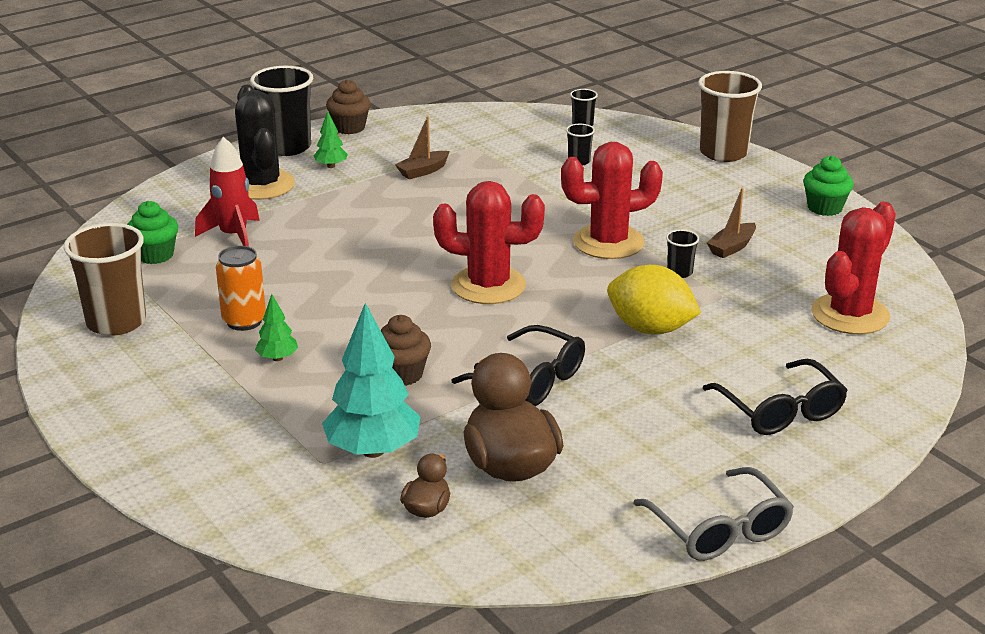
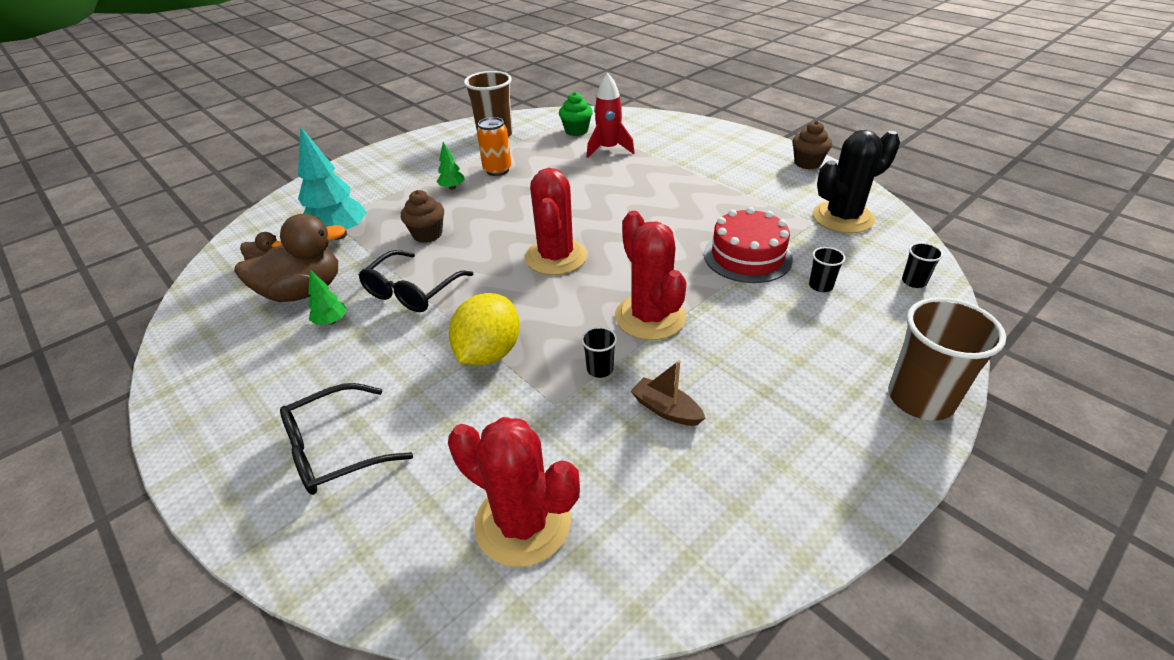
camera: 85 degrees right, 10 degrees up
black cactus [235,85,295,200] -> black cactus moved to [813,130,900,233]
black cup [250,66,313,156] -> none
green tree [314,111,348,168] -> green tree moved to [308,270,347,325]
brown boat [395,116,450,179] -> none
grey glasses [633,467,794,561] -> none
green cupcake [803,156,854,216] -> none
none -> red cake [704,207,793,283]

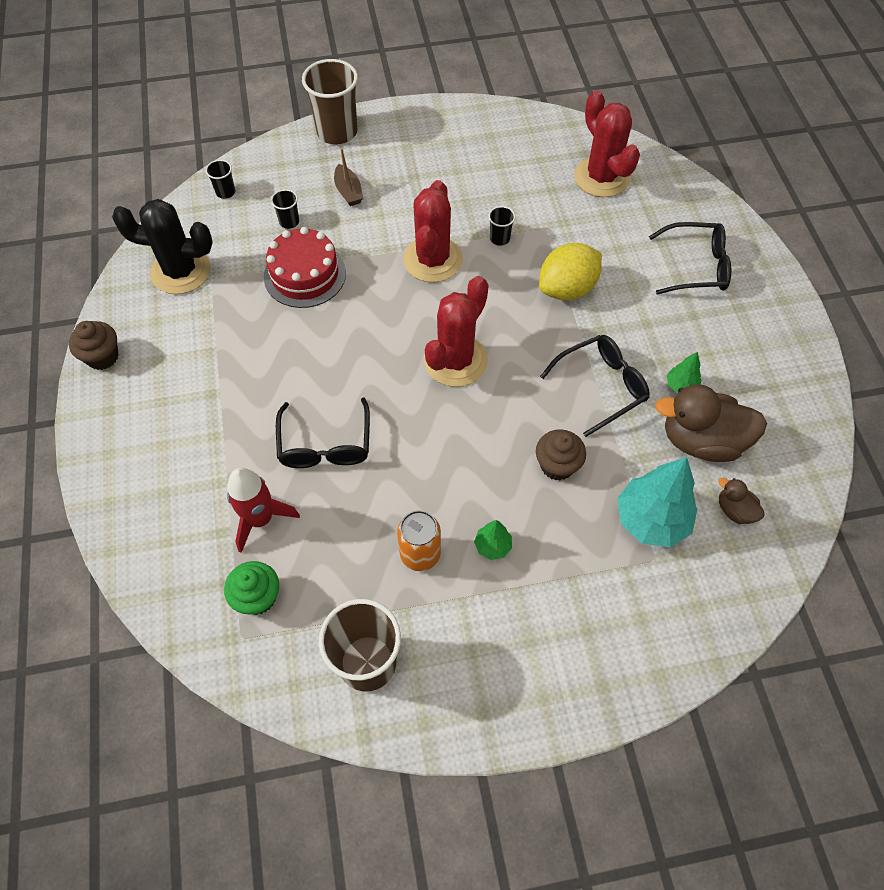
camera: 150 degrees left, 20 degrees up
brown boat [631,360,705,426] -> brown boat moved to [334,148,363,206]
none -> black glasses [276,397,370,468]

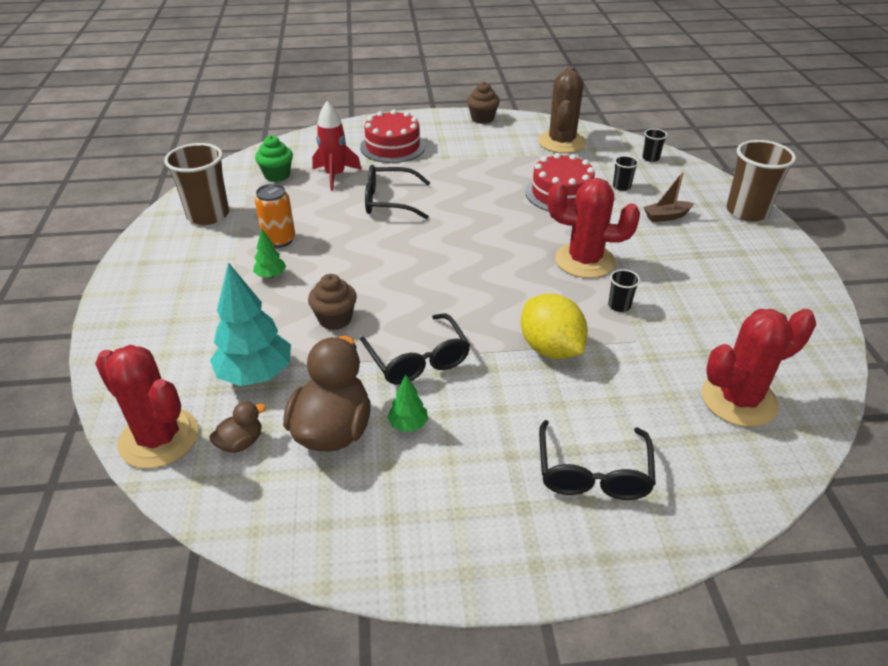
camera: 95 degrees right, 20 degrees down
black cactus [112,199,213,294] -> brown cactus [538,66,586,153]
red cactus [424,276,489,387] -> red cactus moved to [95,345,199,468]
none -> red cake [360,110,426,163]

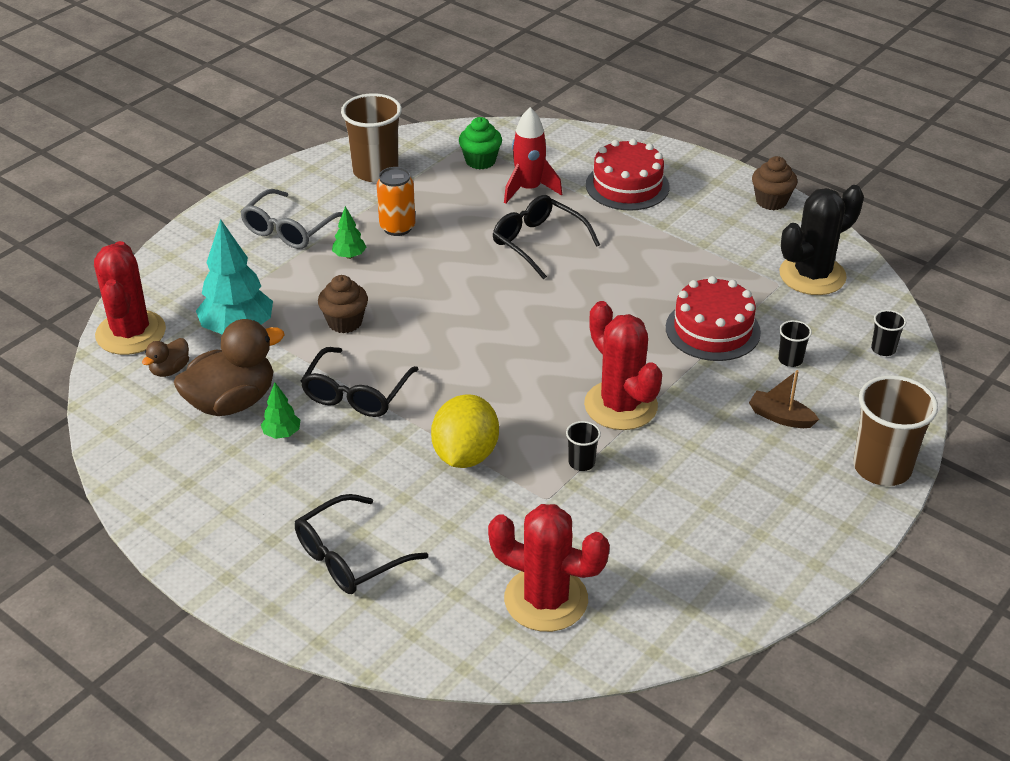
camera: 45 degrees right, 0 degrees up
brown duck [209,401,266,453] -> brown duck turned 120 degrees clockwise [142,338,189,377]
brown cactus [538,66,586,153] -> black cactus [779,185,864,295]
none -> grey glasses [240,189,342,249]

